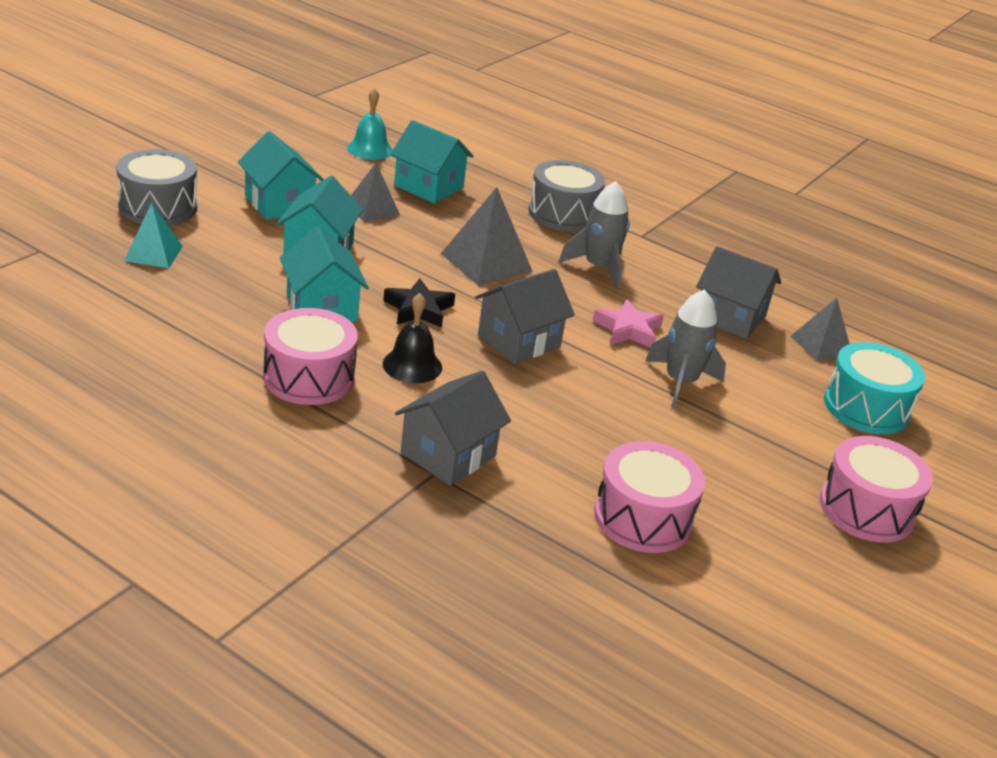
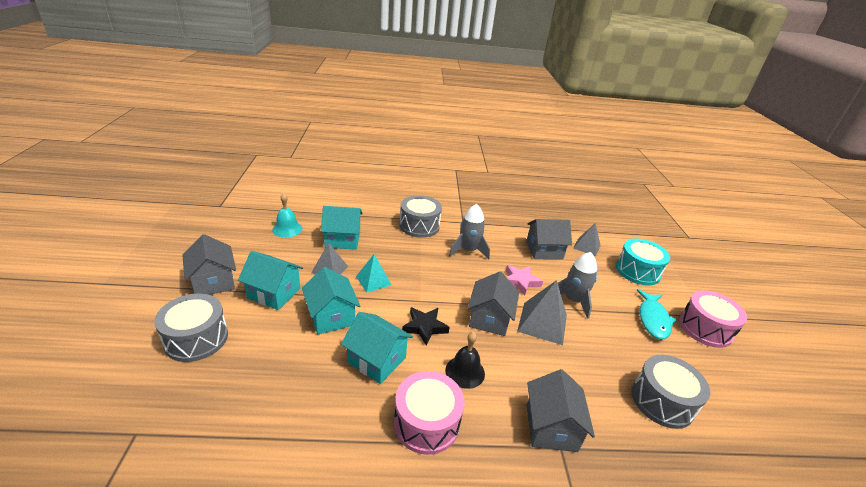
camera: 35 degrees left, 0 degrees up
turquoise pyramid [124,203,183,268] -> turquoise pyramid moved to [356,254,391,292]
grey pyramid [441,187,533,286] -> grey pyramid moved to [517,280,567,345]
pink drum [594,441,705,553] -> grey drum [631,355,710,429]
none -> grey house [182,234,236,295]
none -> turquoise fish [637,289,677,339]

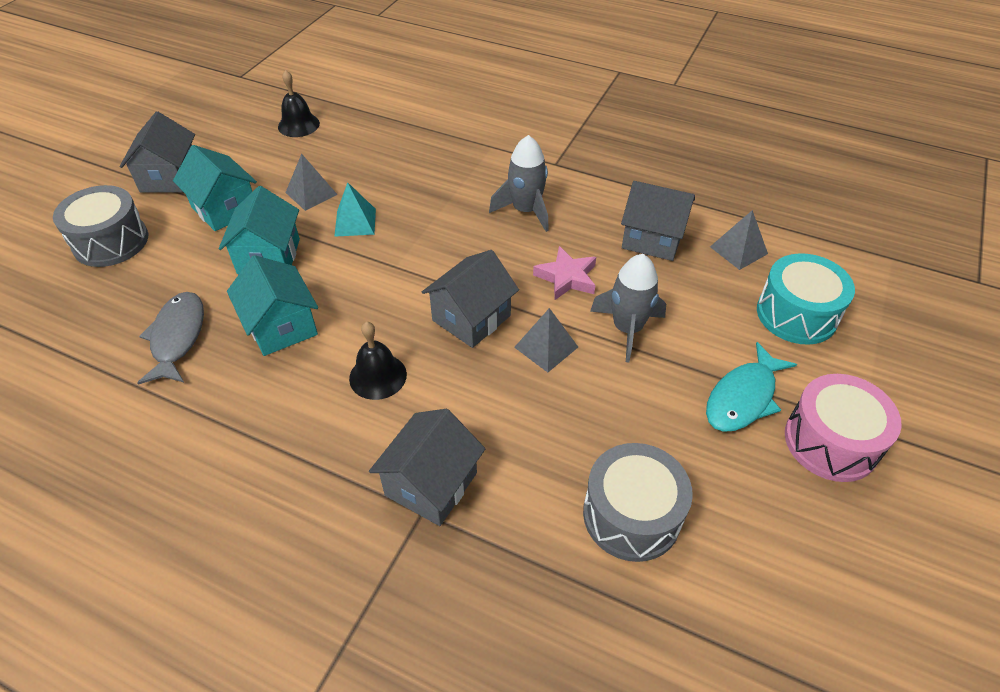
camera: 30 degrees right, 15 degrees up
turquoise bell [272,193,302,238] -> black bell [278,70,320,137]
turquoise house [321,206,363,250] -> none
pink drum [394,371,465,455] -> none
grey drum [400,195,442,238] -> none
black star [402,307,450,346] -> none
grey pyramid [517,280,567,345] -> grey pyramid [514,308,578,373], size x0.65
none -> grey fish [137,292,204,385]

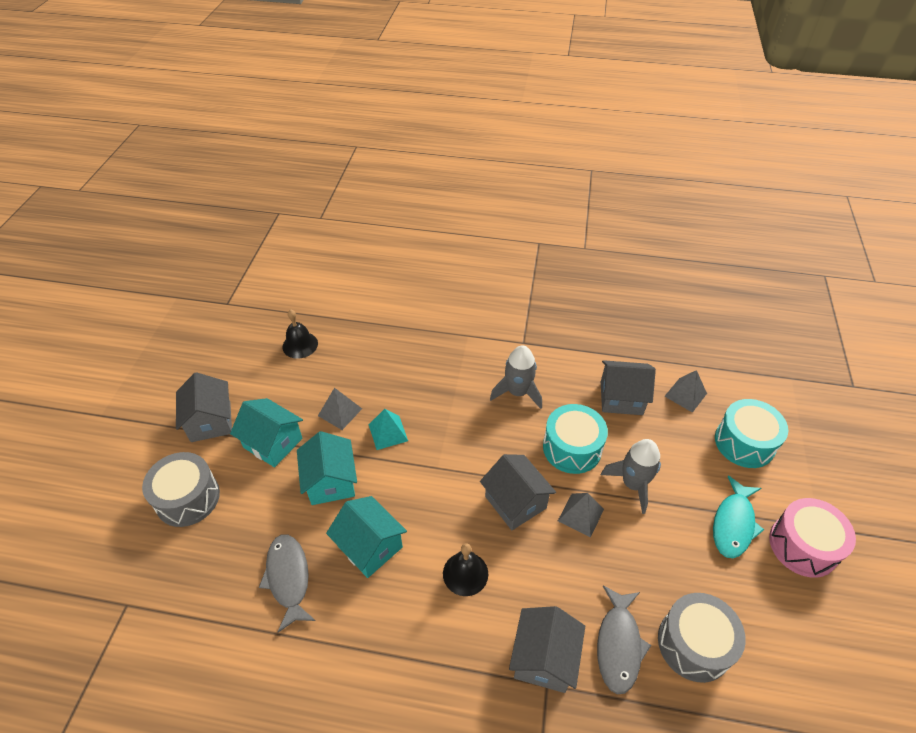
camera: 15 degrees left, 0 degrees up
grey house [422,250,519,348] -> grey house turned 60 degrees counterclockwise [480,454,556,530]
pink star [533,246,596,300] -> turquoise drum [543,404,608,474]
none -> grey fish [597,585,651,694]

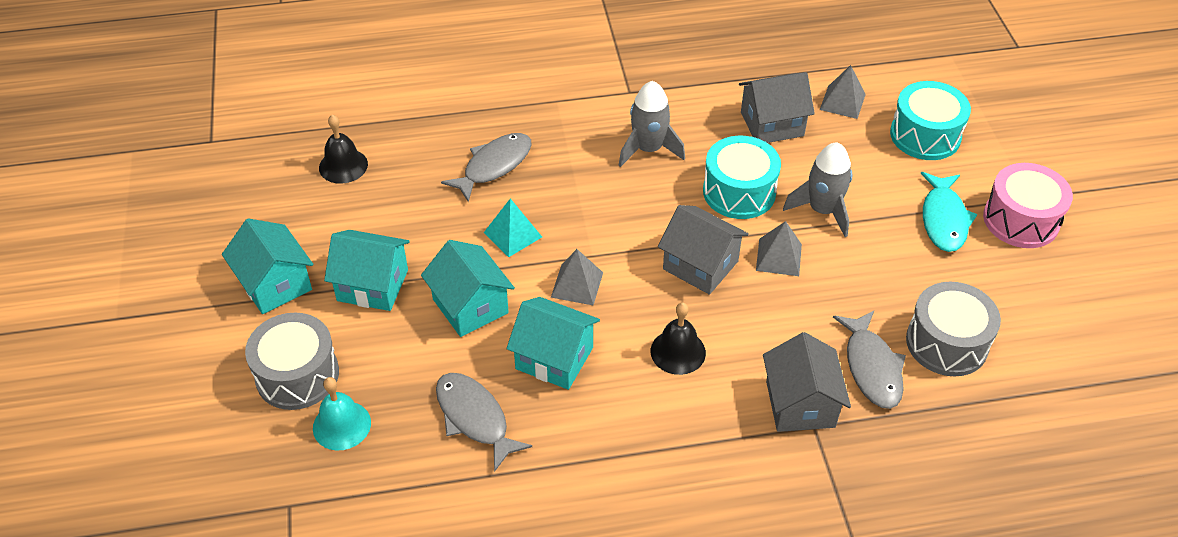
camera: 20 degrees left, 0 degrees up
grey house [176,372,232,442] -> turquoise house [222,218,313,314]
grey pyramid [318,388,362,430] -> grey pyramid moved to [551,249,603,305]
none -> turquoise bell [313,377,371,451]
none -> grey fish [441,133,531,202]

